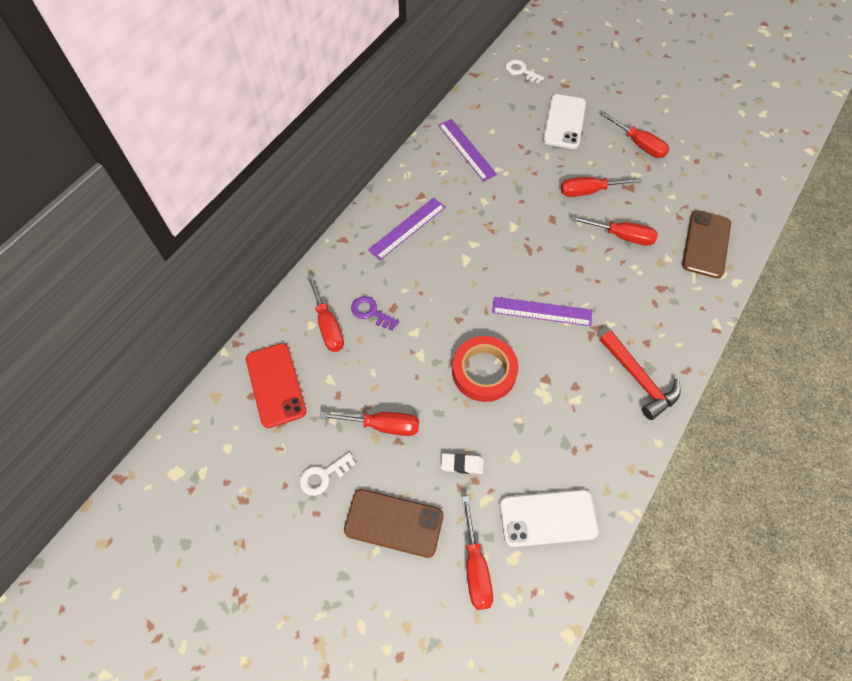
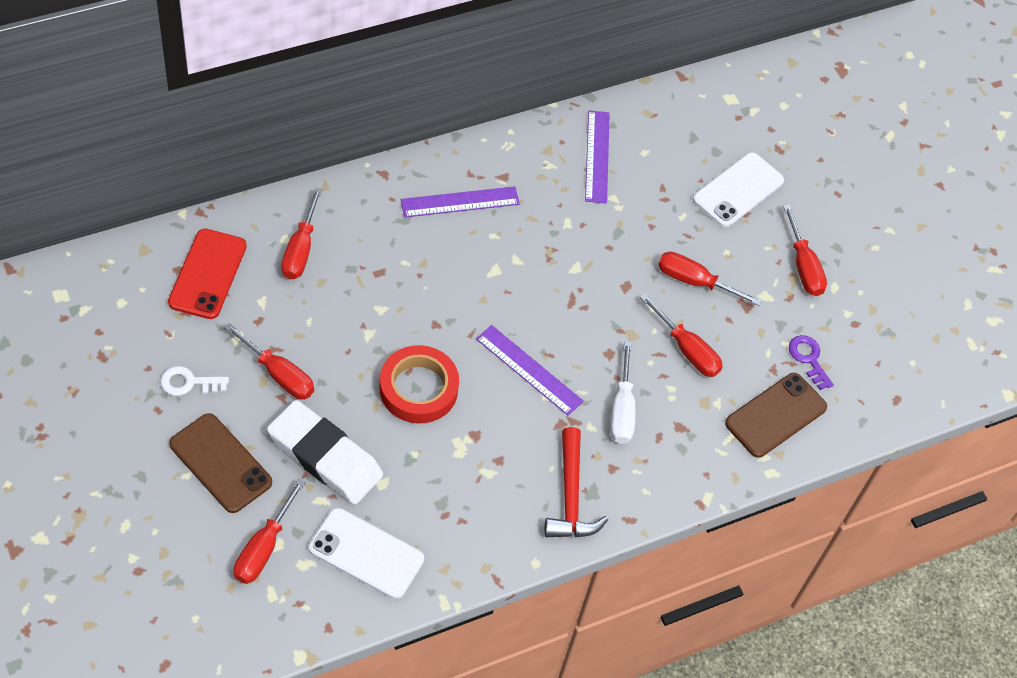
camera: 25 degrees right, 5 degrees down
purple key [351,296,399,331] -> purple key moved to [789,335,834,390]
white eraser [441,453,484,474] -> white eraser [267,400,383,504], size x2.37
white key [506,60,544,84] -> none
none -> white screwdriver [611,341,635,444]

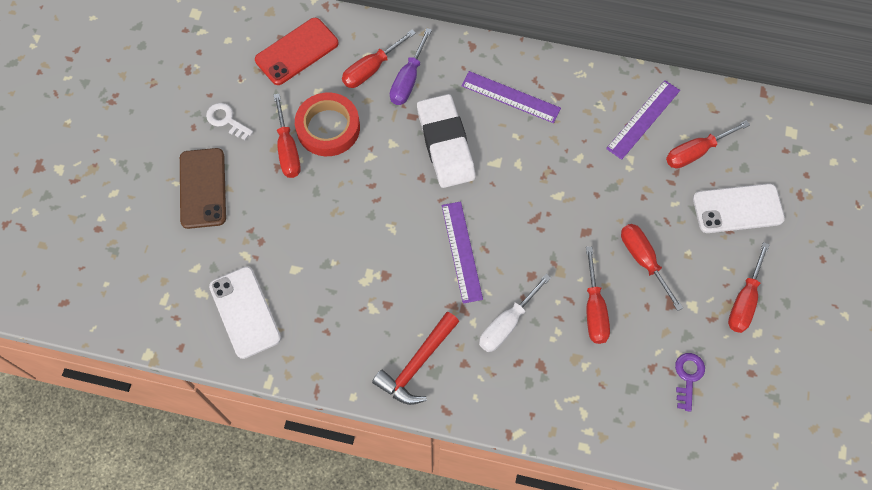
camera: 45 degrees right, 10 degrees up
red screwdriver [234,479,305,584] -> red screwdriver moved to [666,120,750,169]
white eraser [267,400,383,504] -> white eraser moved to [417,94,476,188]
red tape [380,345,459,424] -> red tape moved to [295,92,360,156]
brown phone [725,373,827,458] -> none
none -> purple screwdriver [390,28,432,105]

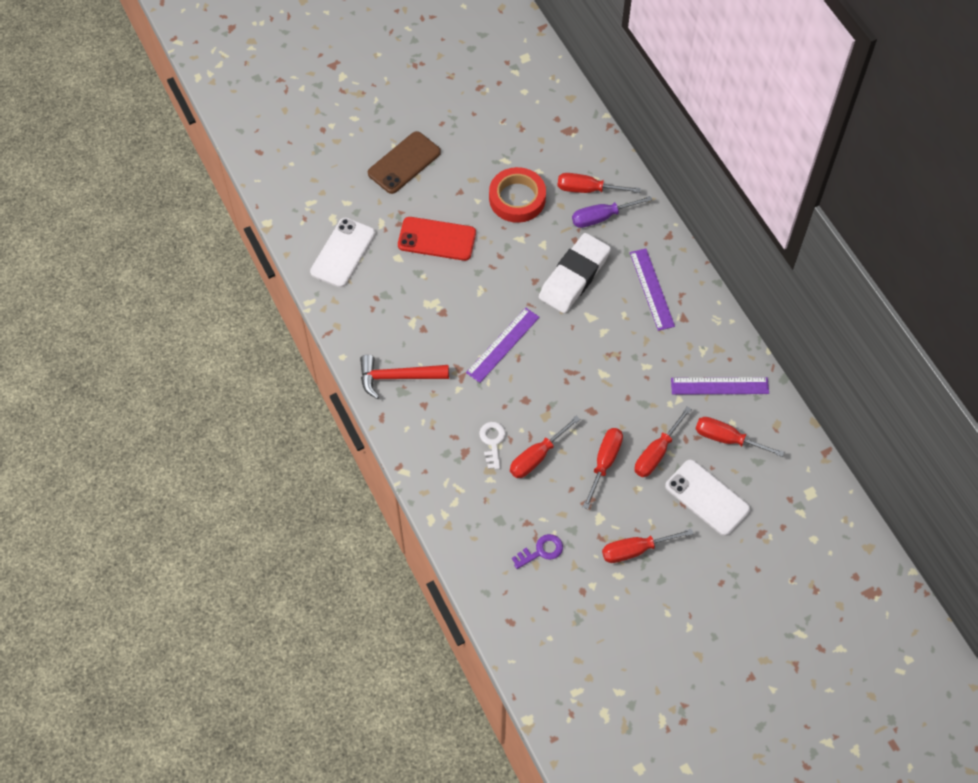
camera: 50 degrees right, 5 degrees down
white key [206,103,253,140] -> white key moved to [479,422,505,469]
red phone [255,18,339,85] -> red phone moved to [398,217,476,261]
red screwdriver [274,94,301,178] -> red screwdriver moved to [635,406,692,477]
white screwdriver [479,274,551,352] -> none

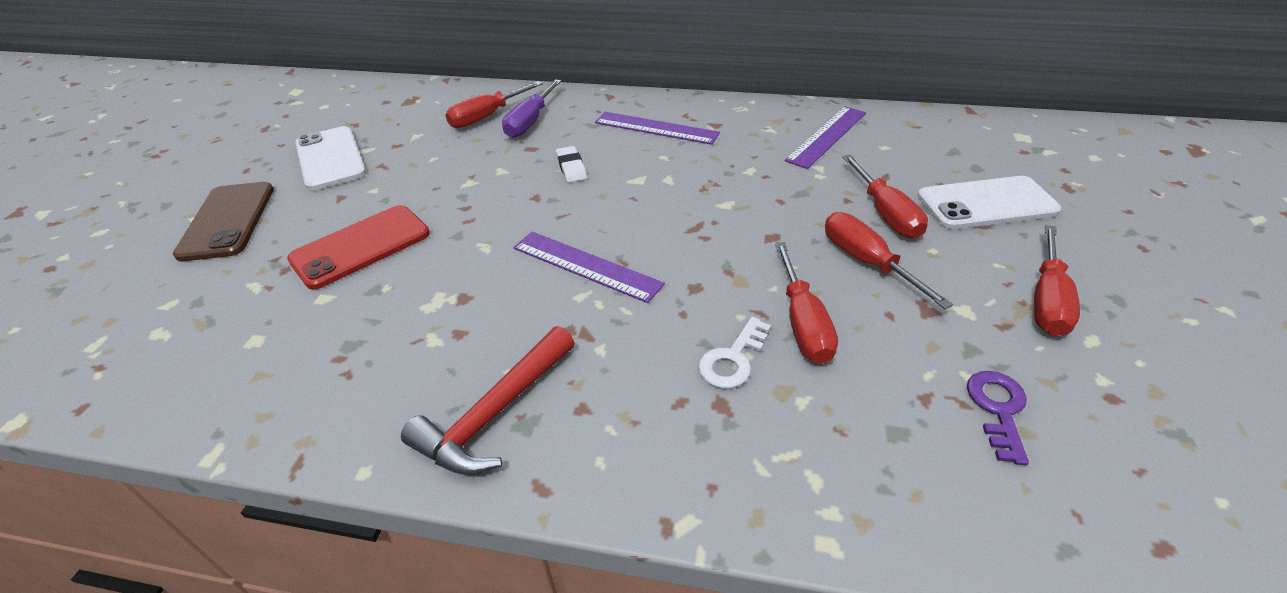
camera: 50 degrees left, 20 degrees down
white phone [310,218,375,288] -> white phone moved to [295,126,366,190]
purple ruler [466,308,540,383] -> purple ruler turned 45 degrees counterclockwise [513,232,665,303]
white key [479,422,505,469] -> white key turned 90 degrees counterclockwise [698,317,771,388]
red tape [489,167,546,223] -> none
white eraser [539,233,611,313] -> white eraser [556,146,587,183], size x0.42
red screwdriver [695,417,784,457] -> none

